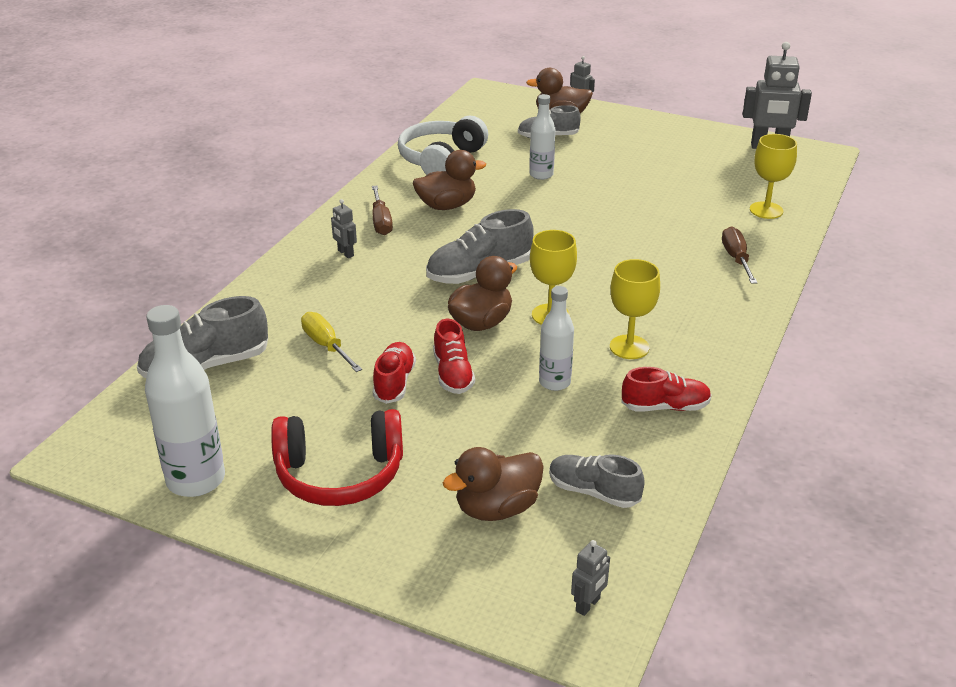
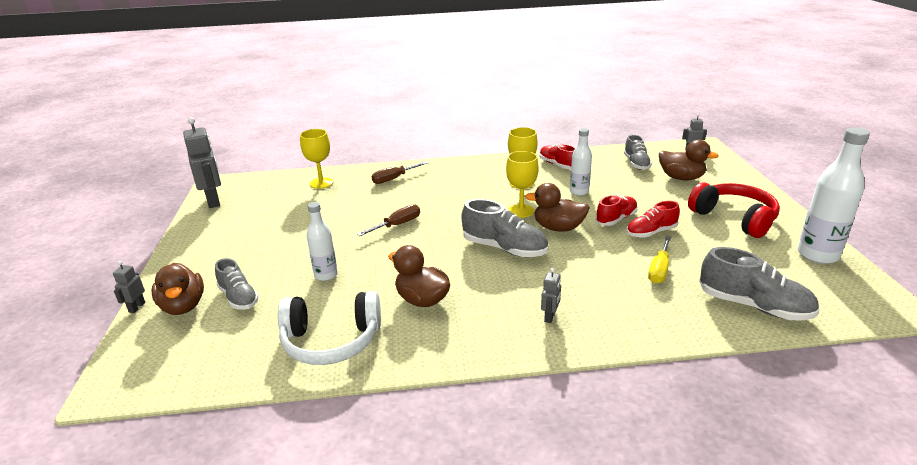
camera: 120 degrees left, 5 degrees down
brown screwdriver [372,186,393,235] -> brown screwdriver moved to [357,204,420,236]

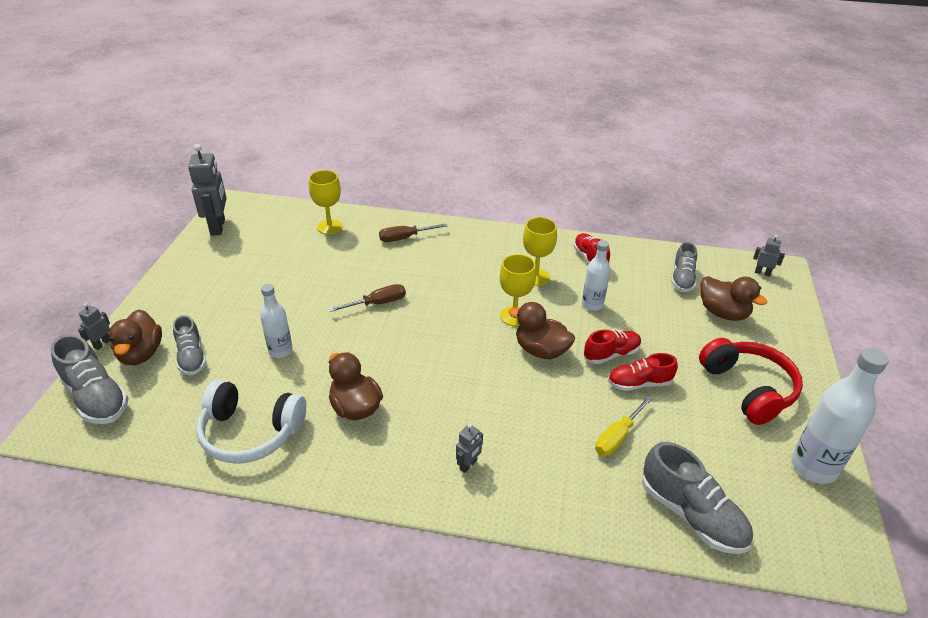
camera: 15 degrees right, 10 degrees up
grey shoe [462,199,548,257] -> grey shoe moved to [51,334,129,424]

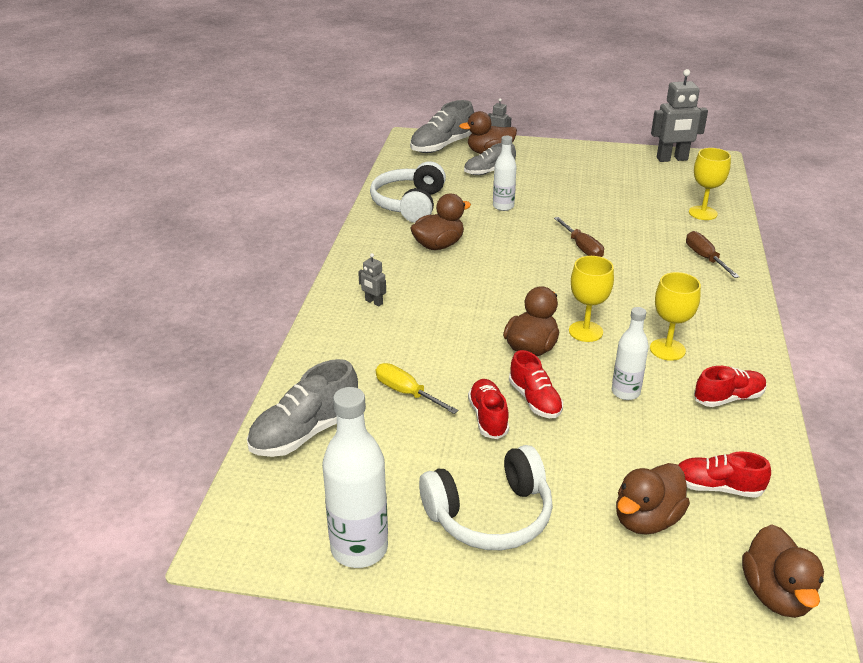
camera: 90 degrees right, 5 degrees down
grey shoe [671,242,697,292] -> red shoe [678,451,771,498]
red headphones [699,338,803,425] -> white headphones [419,445,553,550]
grey robot [753,235,785,277] -> brown duck [742,524,824,618]

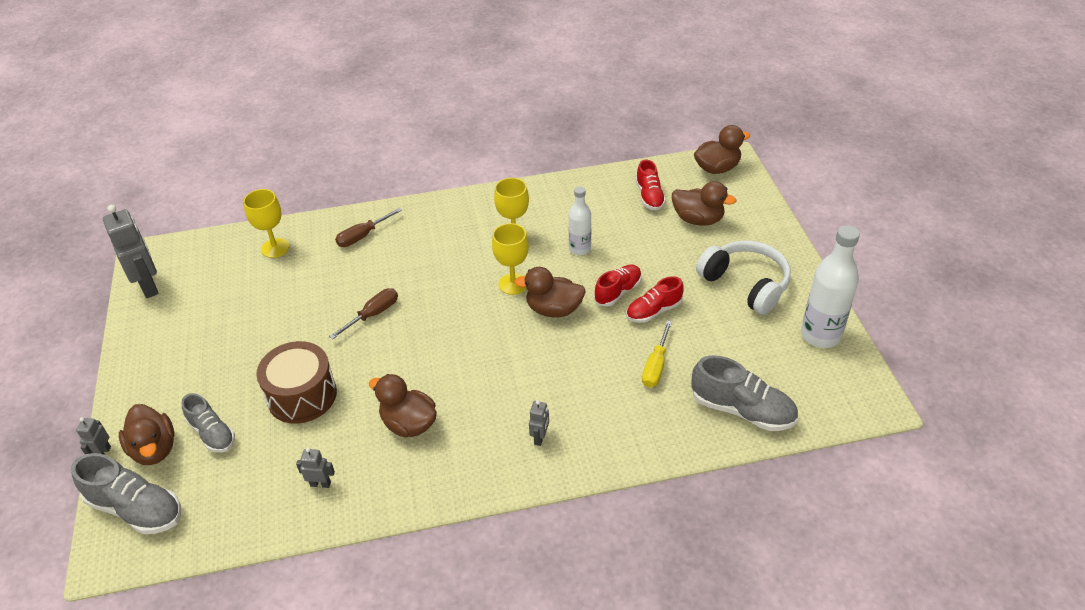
camera: 110 degrees left, 10 degrees up
white headphones [370,161,446,223] -> grey robot [296,448,335,488]
white bottle [493,136,517,211] -> brown drum [256,341,337,424]
red shoe [694,366,767,407] -> none

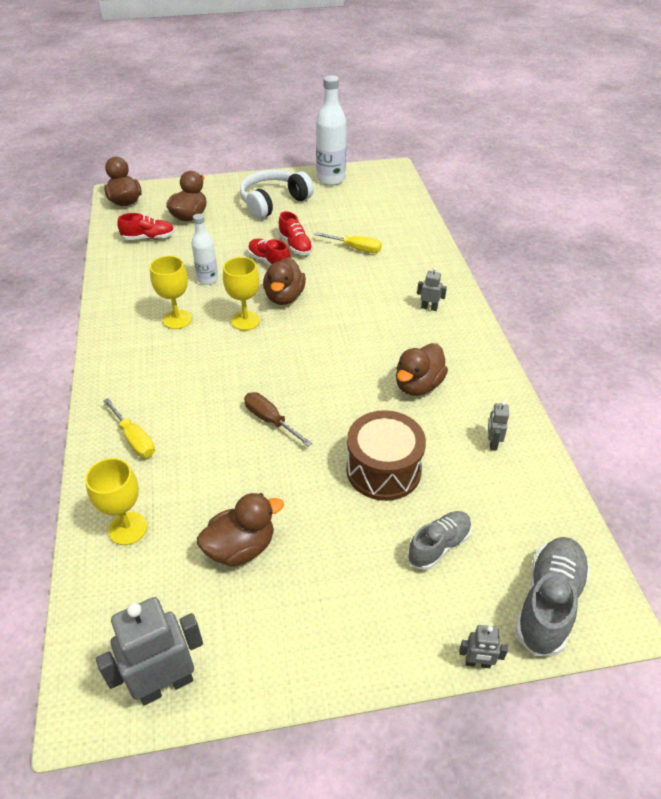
camera: 90 degrees left, 0 degrees up
brown duck [119,404,174,465] -> brown duck moved to [197,493,284,567]
brown screwdriver [335,208,402,247] -> yellow screwdriver [103,398,155,458]
grey shoe [692,355,798,431] -> none

